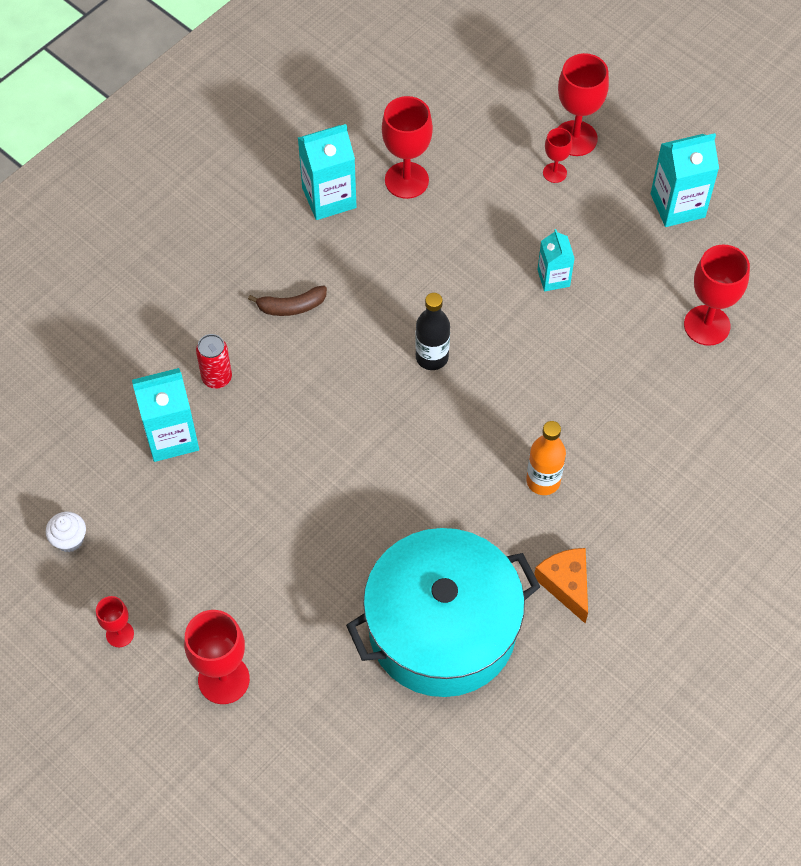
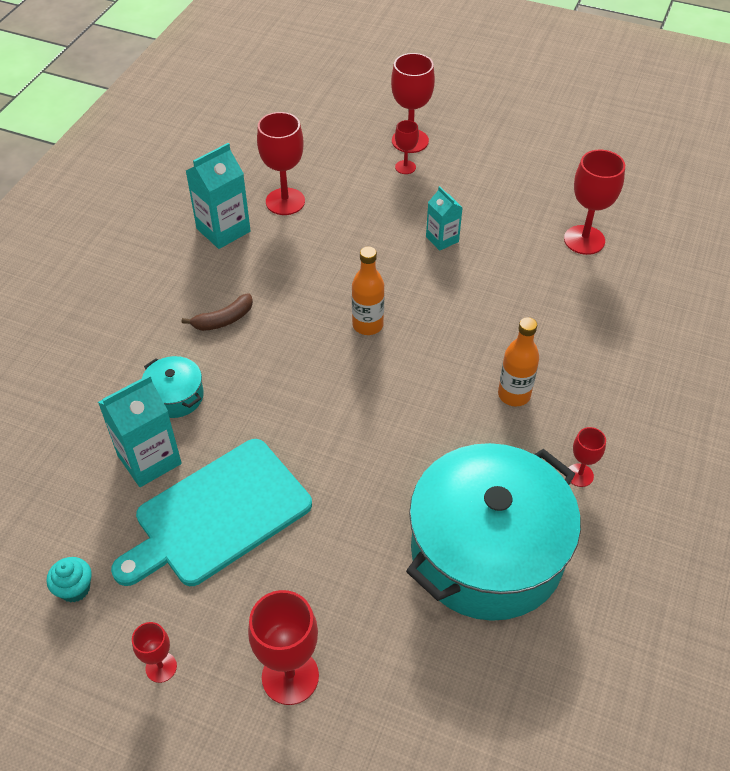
camera: 20 degrees left, 10 degrees down
white cupcake [46,512,86,552] -> turquoise cupcake [47,557,92,602]
red can [196,334,232,389] -> turquoise pot [142,356,204,418]
black bottle [415,293,450,370] -> orange bottle [352,246,385,335]
orange cheese [534,548,588,623] -> red goblet [569,427,606,487]
turquoise carton [651,133,719,227] -> none
none -> turquoise cutting board [111,439,312,586]

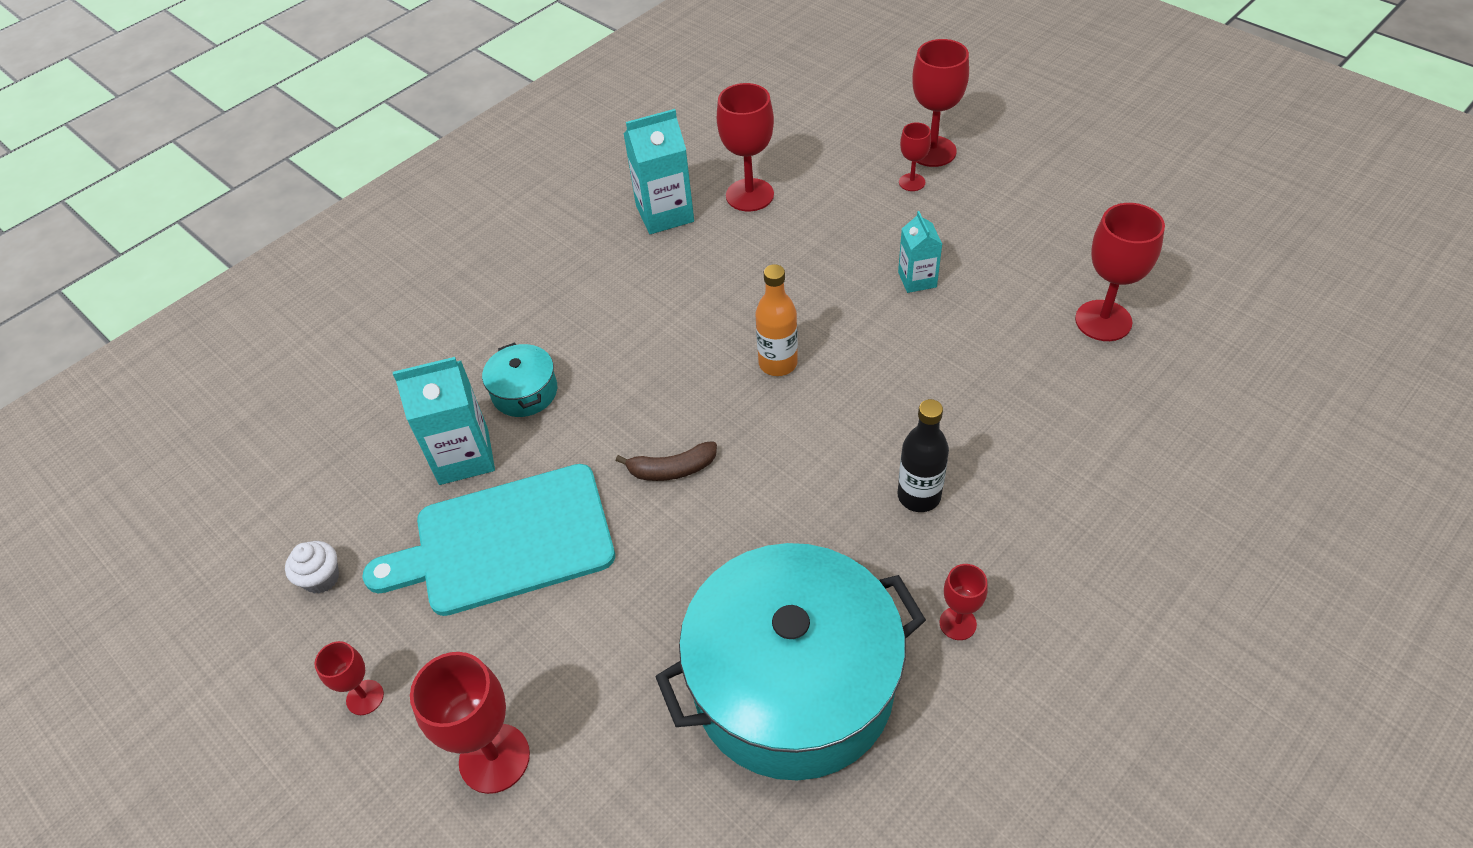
camera: 25 degrees right, 0 degrees up
turquoise cupcake [47,557,92,602] -> white cupcake [285,541,339,594]
brown banana [182,293,253,331] -> brown banana moved to [616,441,717,481]
orange bottle [498,317,539,407] -> black bottle [897,399,949,512]

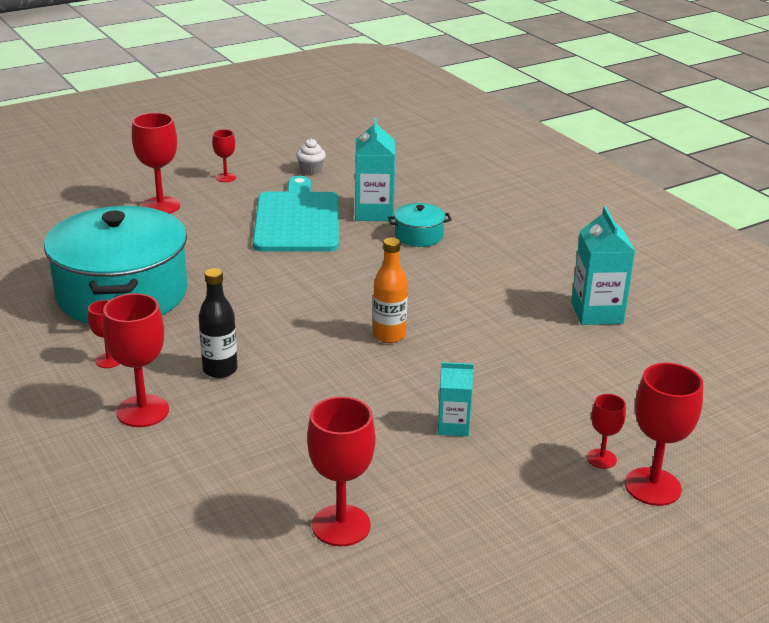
camera: 100 degrees right, 20 degrees down
brown banana [616,441,717,481] -> none
red goblet [717,83,774,211] -> red goblet moved to [103,293,169,427]

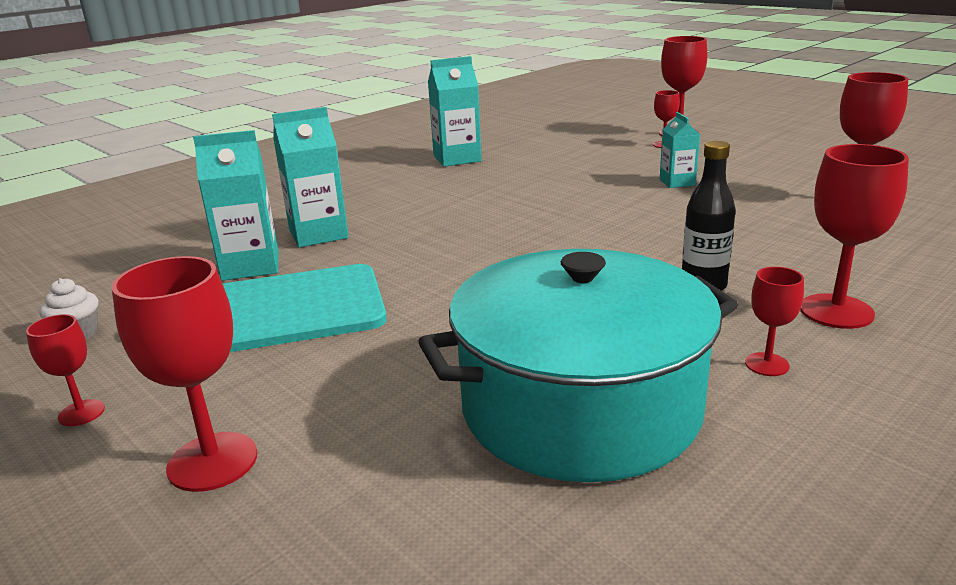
camera: 100 degrees left, 5 degrees down
orange bottle [373,237,408,343] -> none
turquoise pot [388,203,452,247] -> turquoise carton [272,107,349,248]

